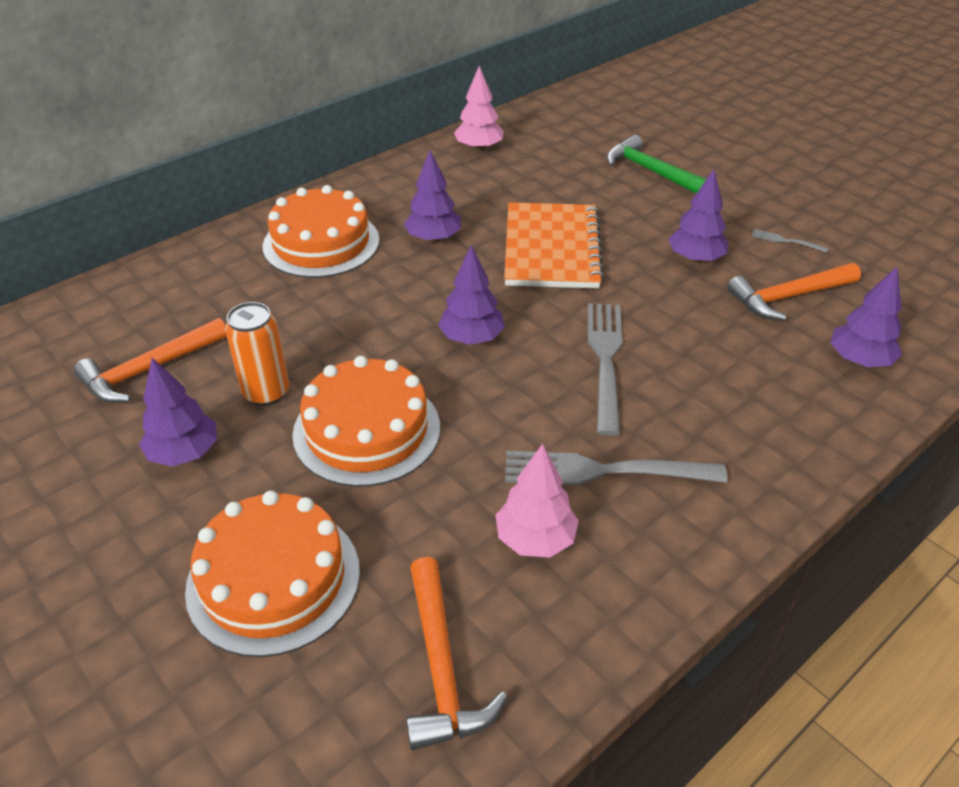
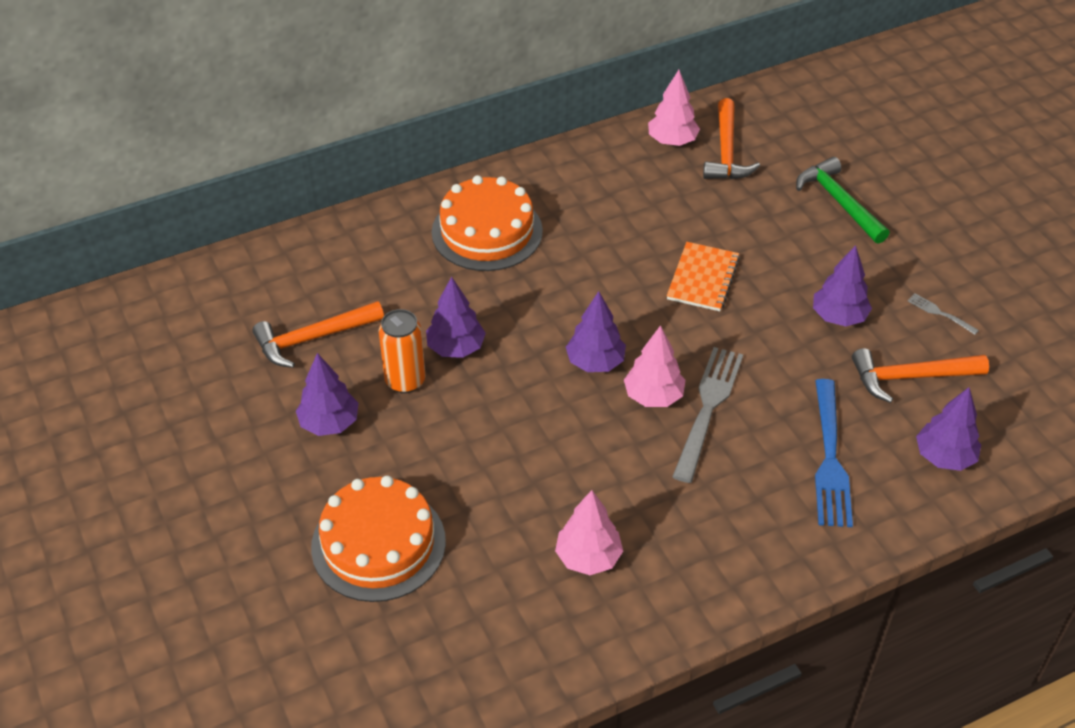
camera: 15 degrees right, 5 degrees up
orange cake [293,356,440,487] -> none
purple tree [404,151,461,243] -> purple tree moved to [426,276,486,358]
orange hammer [406,557,508,750] -> orange hammer moved to [703,98,760,179]
orange notebook [504,202,604,288] -> orange notebook [667,242,740,311], size x0.62
grey fork [505,451,727,486] -> none
none -> pink tree [624,325,685,407]
none -> blue fork [815,379,853,527]

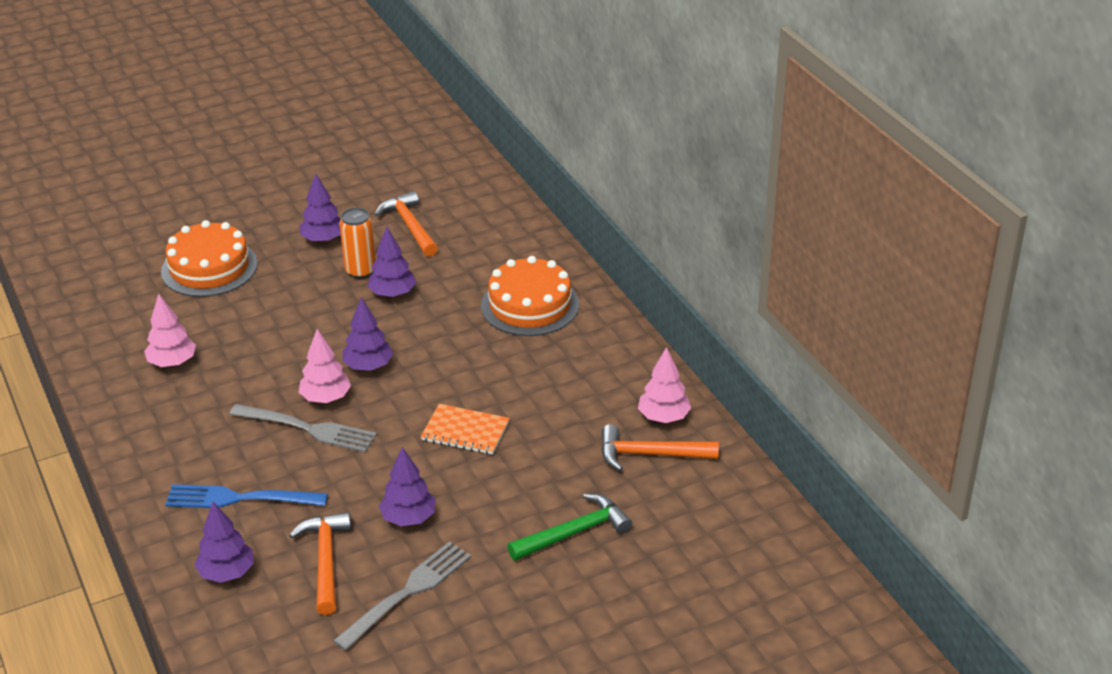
camera: 90 degrees right, 10 degrees down
grey fork [908,293,979,335] -> grey fork [333,541,471,651], size x2.22

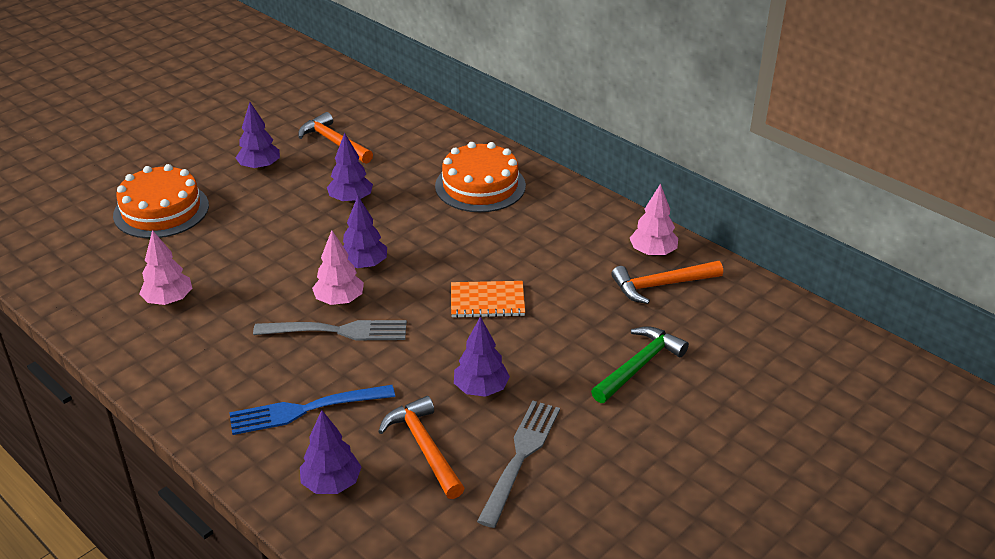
camera: 20 degrees left, 0 degrees up
orange can [339,208,376,279] -> none

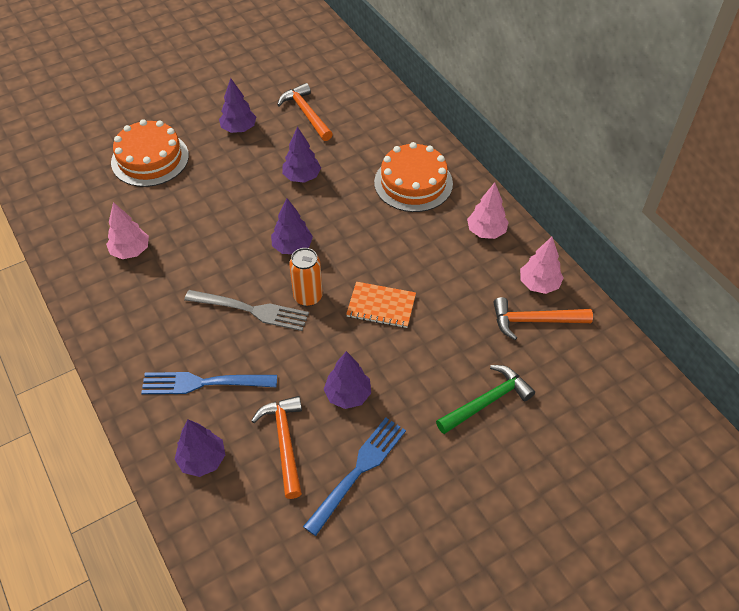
camera: 15 degrees right, 15 degrees up
pink tree [312,230,364,305] -> pink tree moved to [467,182,509,239]
grey fork [477,401,560,528] -> blue fork [303,418,406,536]
none -> orange can [289,248,323,306]

